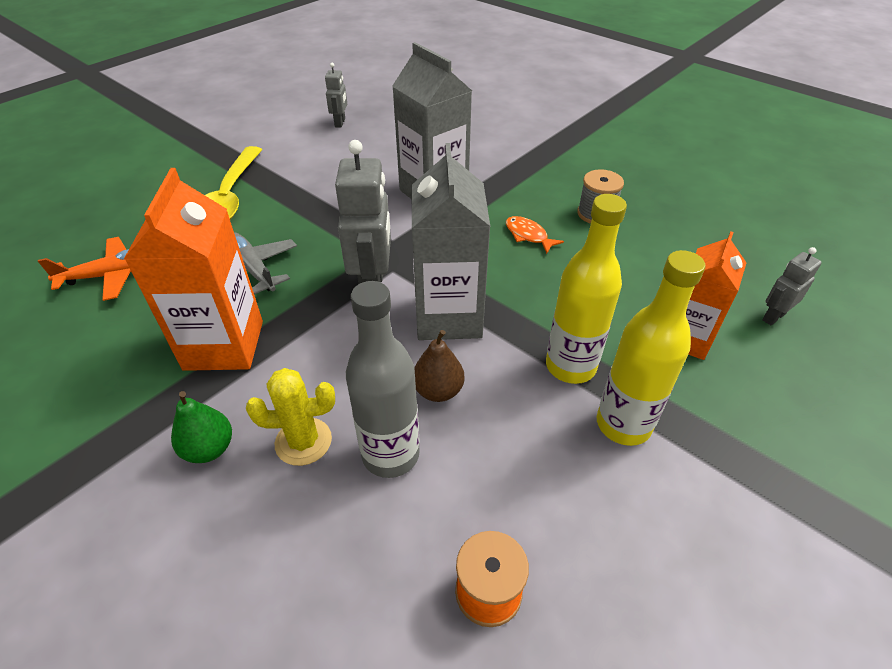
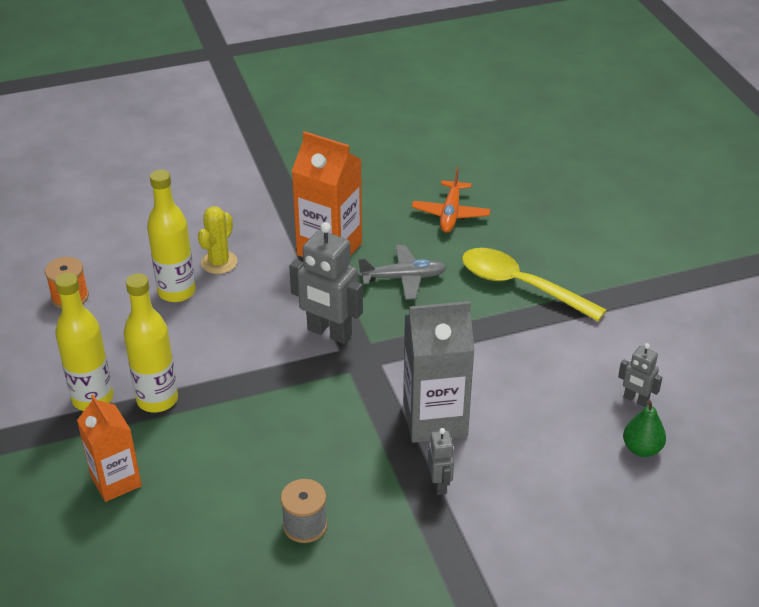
camera: 120 degrees right, 5 degrees down
green pear [171,391,232,463] -> green pear moved to [623,400,666,457]
grey bottle [346,281,420,478] -> yellow bottle [147,170,196,302]
grey carton [412,143,490,340] -> none
brown pear [414,330,465,402] -> none
orange fish [506,216,564,254] -> none
grey robot [762,247,822,326] -> grey robot moved to [428,428,454,495]

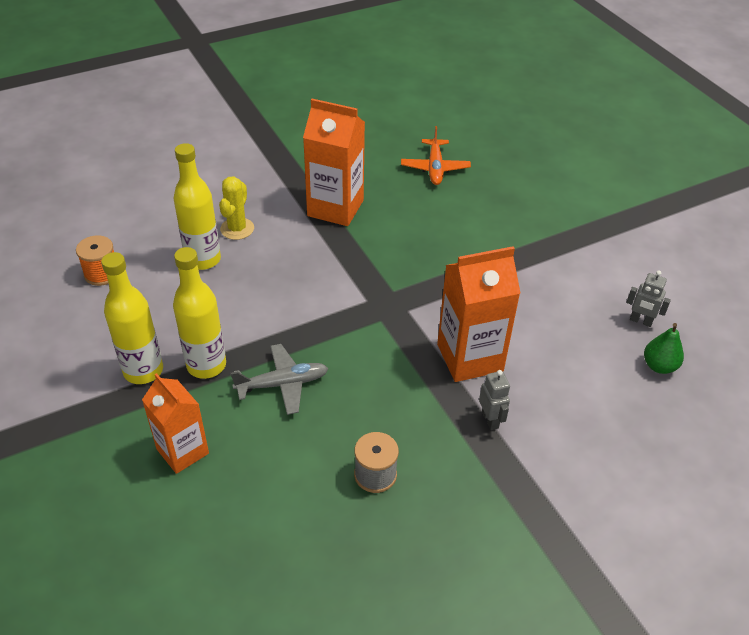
camera: 10 degrees left, 5 degrees up
grey robot [289,222,363,344] -> none
grey plane [358,245,447,300] -> grey plane moved to [231,344,328,415]
grey carton [403,301,475,443] -> orange carton [437,246,520,382]
yellow spoon [462,248,607,321] -> none

